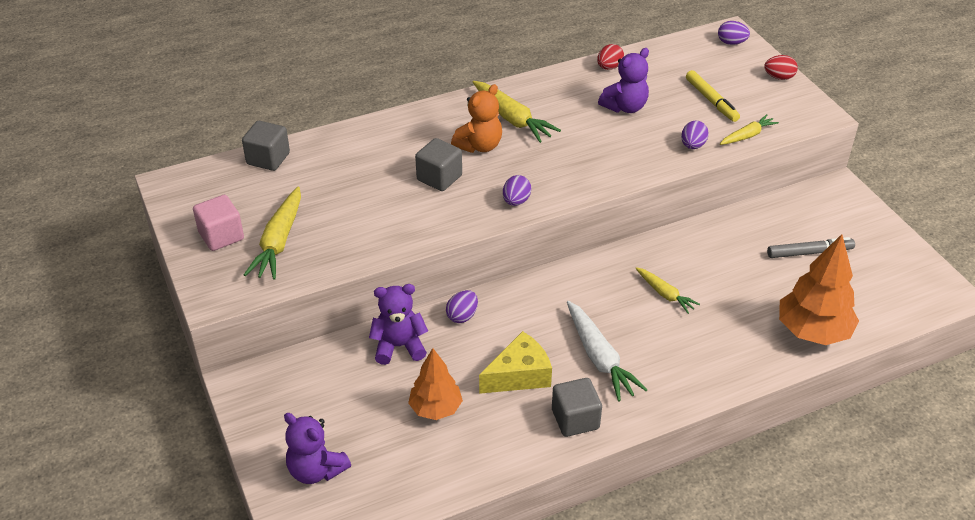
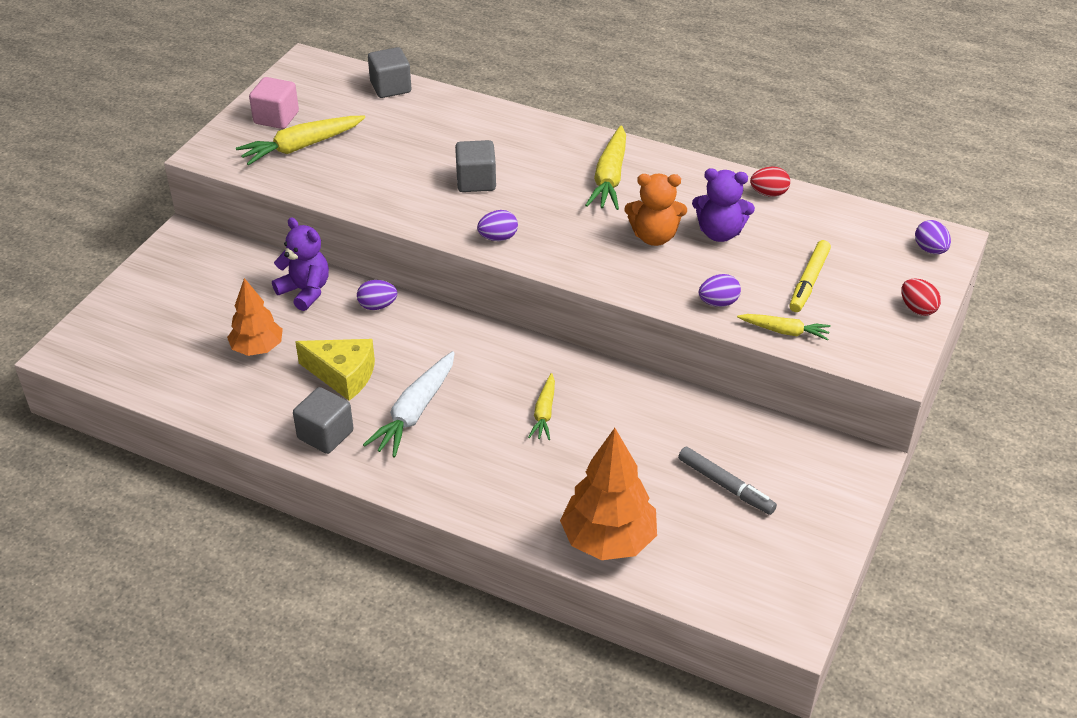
camera: 50 degrees right, 0 degrees up
purple teddy bear [284,413,351,484] -> none
orange teddy bear [451,84,502,153] -> orange teddy bear moved to [625,174,687,246]

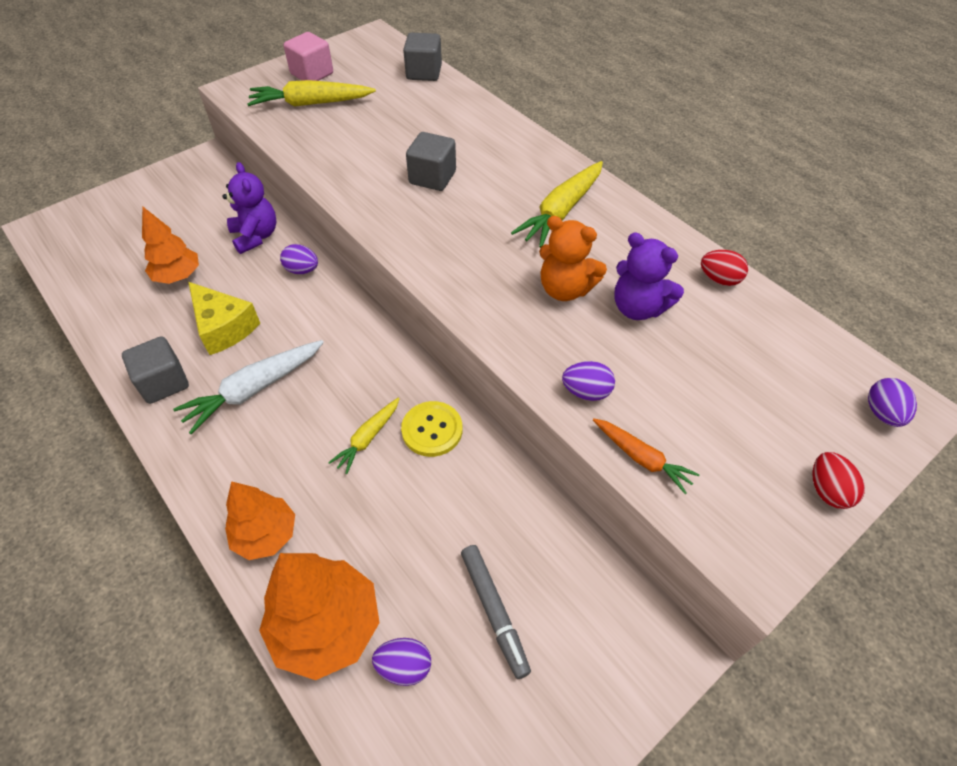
camera: 25 degrees right, 10 degrees up
purple egg [477,210,518,241] -> purple egg moved to [372,638,431,686]
yellow carrot [737,314,831,340] -> orange carrot [593,418,700,494]
yellow marker [789,240,831,312] -> none
none -> orange tree [225,481,295,560]
none -> yellow button [401,401,462,457]

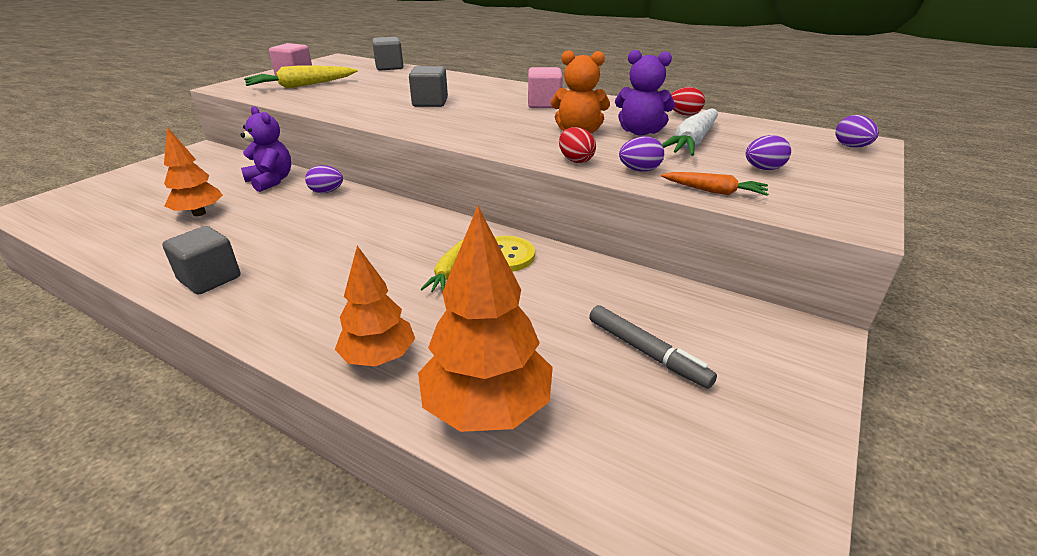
camera: 20 degrees left, 20 degrees down
white carrot [173,340,324,434] -> white carrot moved to [662,109,718,156]
yellow cheese [188,282,260,355] -> none
purple egg [372,638,431,686] -> purple egg moved to [746,135,791,170]
yellow carrot [511,161,603,248] -> pink cube [528,67,563,108]
red egg [813,452,865,509] -> red egg moved to [559,127,596,163]

